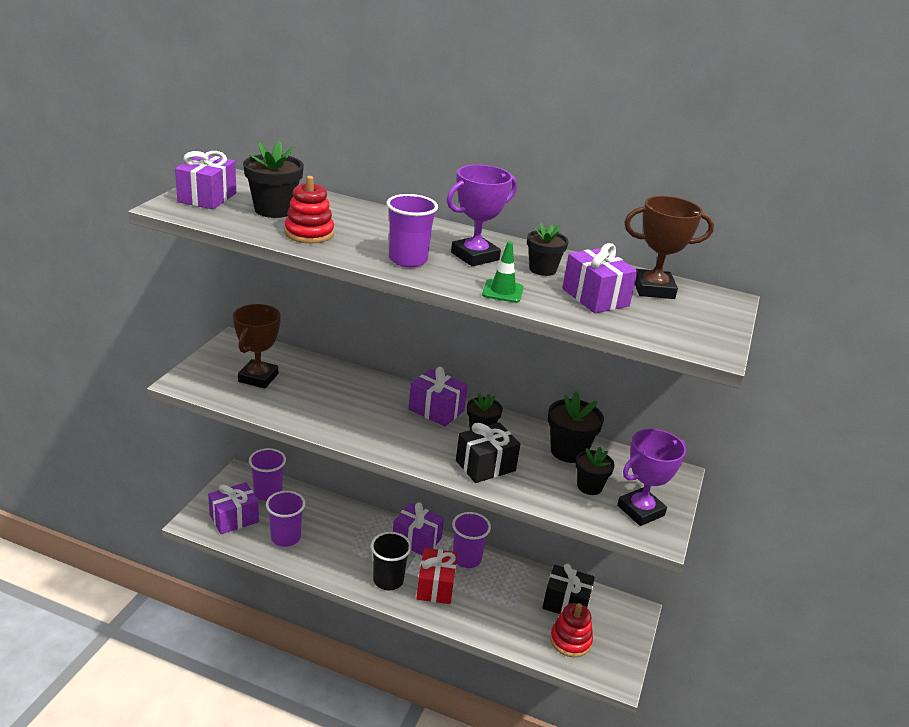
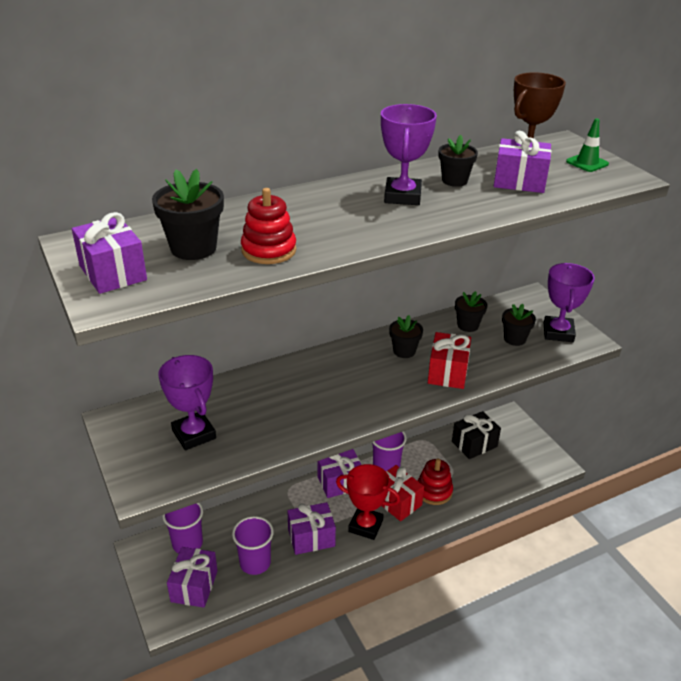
camera: 45 degrees left, 5 degrees up
brown trophy [233,304,281,389] -> purple trophy [158,355,216,450]
black cup [371,532,411,590] -> red trophy [336,464,400,540]
purple cup [387,194,438,267] -> none
purple gift [409,367,468,427] -> purple gift moved to [287,502,336,555]
black gift [456,422,520,483] -> red gift [428,332,471,389]
green traffic cone [482,241,523,303] -> green traffic cone moved to [566,118,609,172]
black flower pot [548,391,604,463] -> black flower pot [455,291,487,332], size x0.66
red stacking toy [550,603,593,657] -> red stacking toy moved to [418,458,453,505]

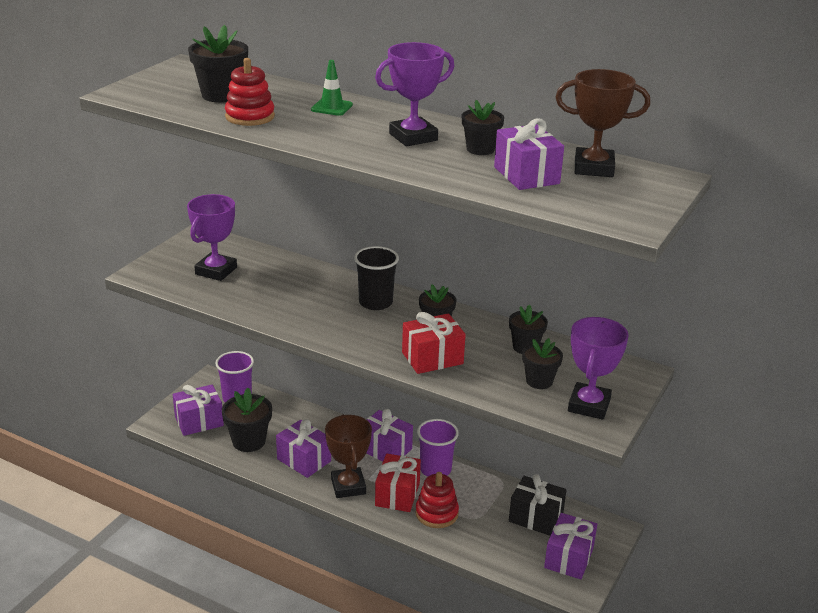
camera: 55 degrees right, 5 degrees down
purple gift [72,212,147,294] -> purple gift moved to [544,513,597,579]
purple cup [232,516,274,575] -> black flower pot [222,388,272,452]
red trophy [336,464,400,540] -> brown trophy [325,414,372,498]
purple trophy [544,263,595,342] -> purple trophy turned 45 degrees counterclockwise [568,317,629,420]
green traffic cone [566,118,609,172] -> green traffic cone moved to [311,60,353,116]
none -> black cup [354,246,399,310]

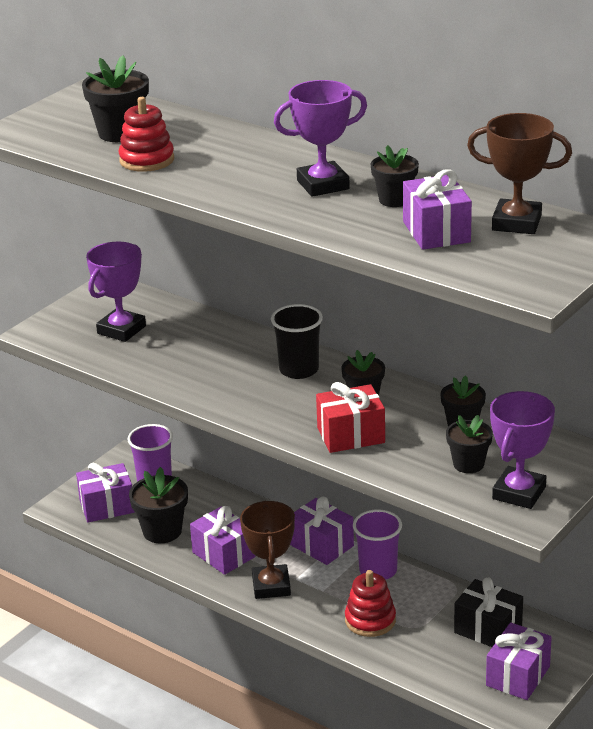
camera: 10 degrees right, 0 degrees up
green traffic cone [311,60,353,116] -> none
red gift [375,454,421,512] -> none

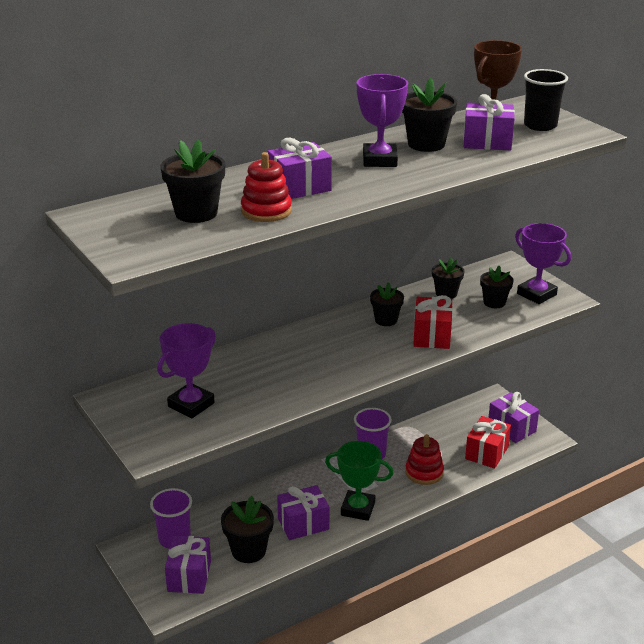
camera: 70 degrees left, 0 degrees up
purple trophy [86,242,146,342] -> purple trophy turned 75 degrees clockwise [157,323,216,418]
brown trophy [240,501,295,599] -> green trophy [325,441,393,521]
black cup [271,304,323,379] -> black cup moved to [524,69,568,131]
purple gift [290,497,354,565] -> purple gift moved to [268,138,332,199]
black flower pot [370,145,419,207] -> black flower pot [402,78,457,152], size x1.51
black gift [454,578,523,647] -> none
none -> red gift [465,416,511,469]

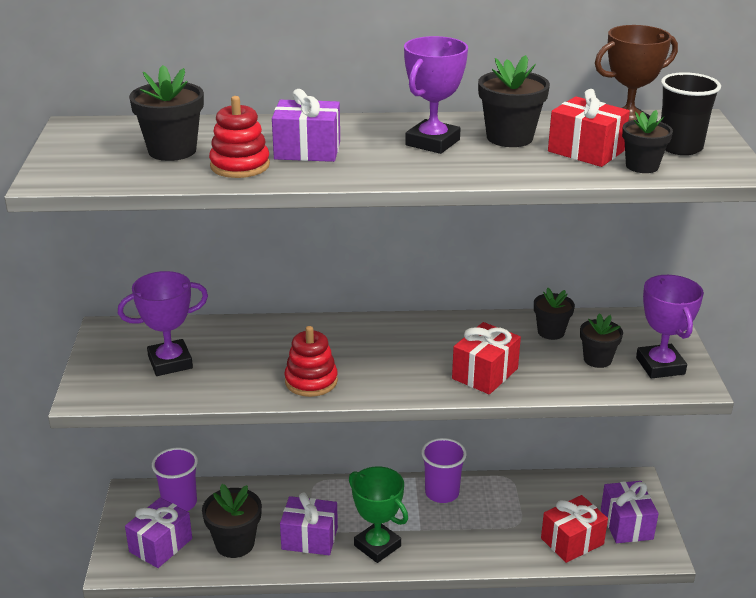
camera: 30 degrees right, 0 degrees up
black flower pot [370,282,404,326] -> black flower pot moved to [622,110,673,173]
red stacking toy [405,434,444,485] -> red stacking toy moved to [284,326,338,397]
purple gift [463,94,515,150] -> red gift [548,89,630,167]

